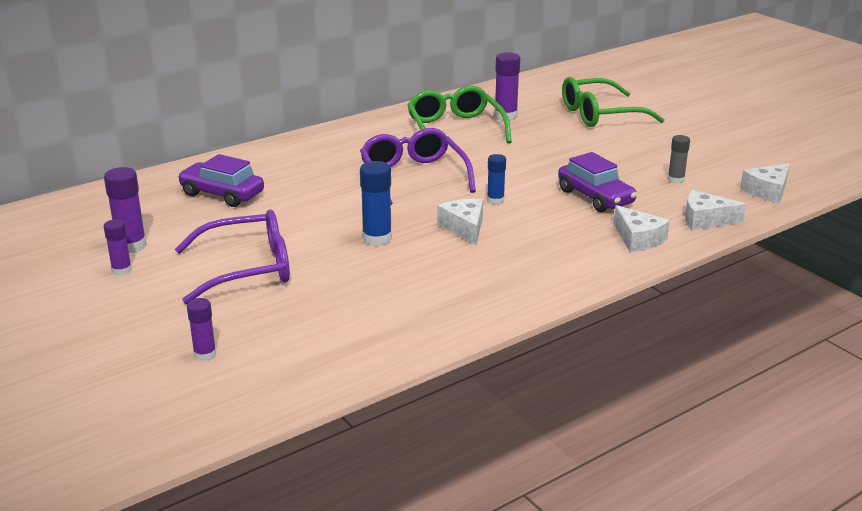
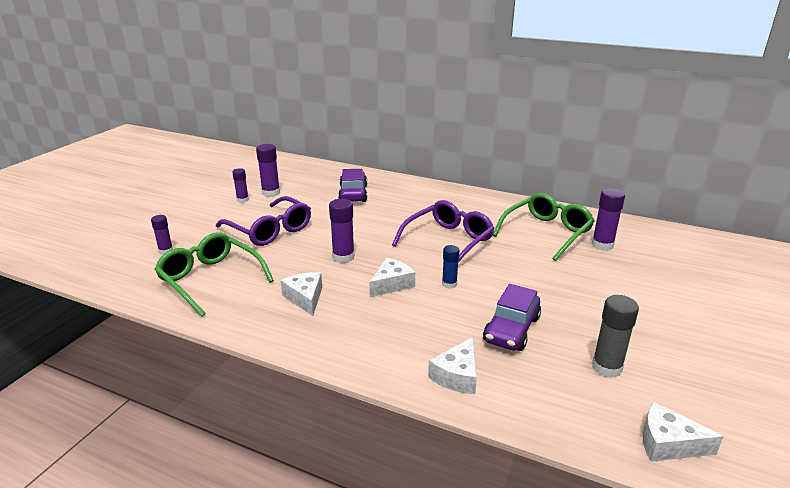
camera: 60 degrees right, 0 degrees up
blue glue stick [360,161,392,246] -> purple glue stick [329,199,355,263]
green glasses [562,77,665,127] -> green glasses moved to [154,232,274,317]
grey glue stick [668,135,690,184] -> grey glue stick [592,295,639,378], size x1.57
white cheese [685,190,746,230] -> white cheese moved to [280,272,322,316]

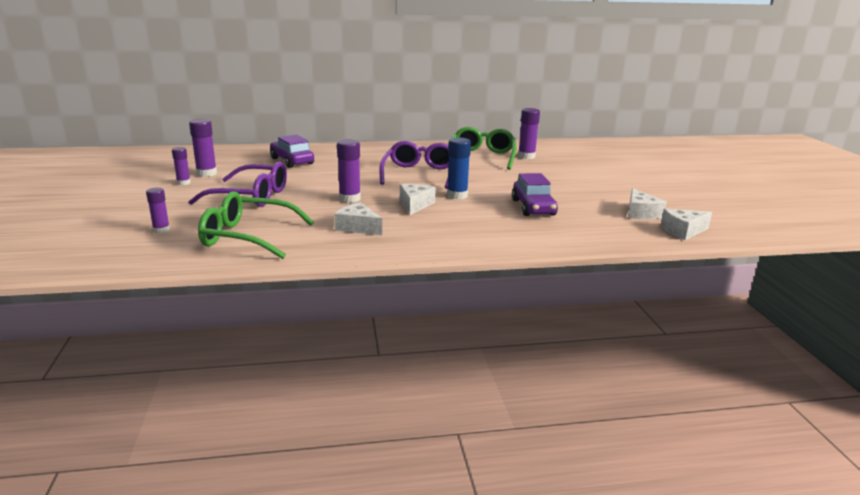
camera: 35 degrees left, 5 degrees down
white cheese [428,337,477,394] -> white cheese moved to [628,188,667,219]
blue glue stick [442,245,460,288] -> blue glue stick [447,137,471,199], size x1.57
grey glue stick [592,295,639,378] -> none

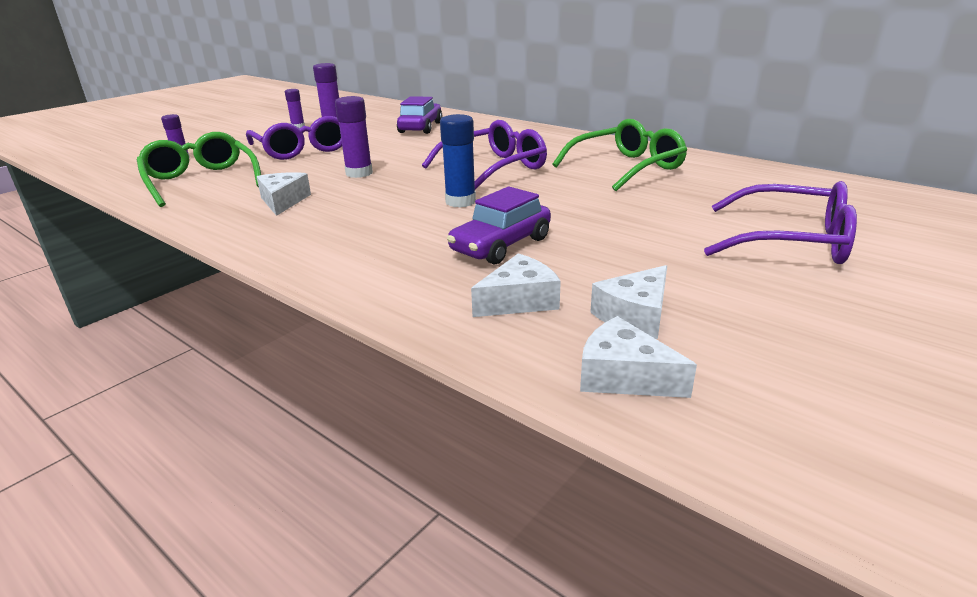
camera: 50 degrees right, 5 degrees up
white cheese [400,184,436,215] -> white cheese moved to [471,254,561,317]
purple glue stick [518,108,540,159] -> none
none -> purple glasses [704,181,857,264]

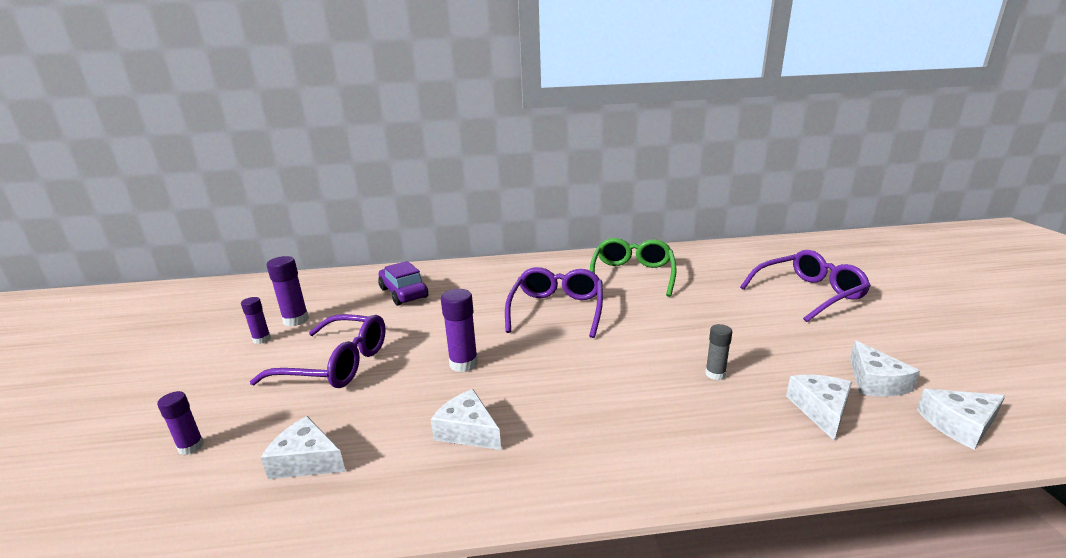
camera: 45 degrees left, 5 degrees down
green glasses [137,132,261,207] -> white cheese [260,416,346,479]
blue glue stick [440,114,476,207] -> none
purple car [447,186,551,264] -> grey glue stick [705,324,732,380]

